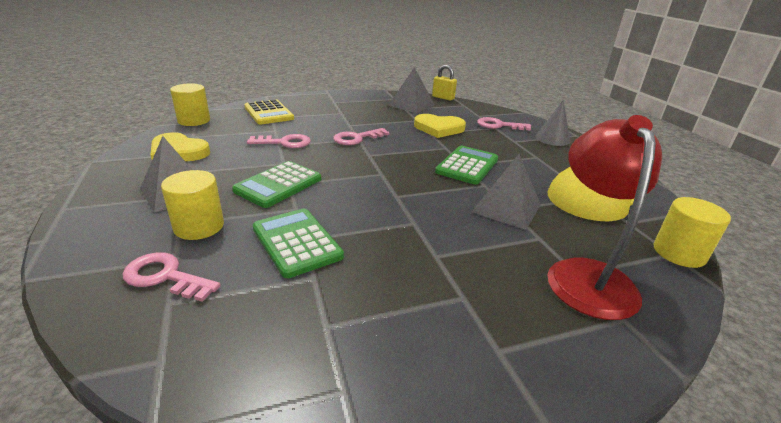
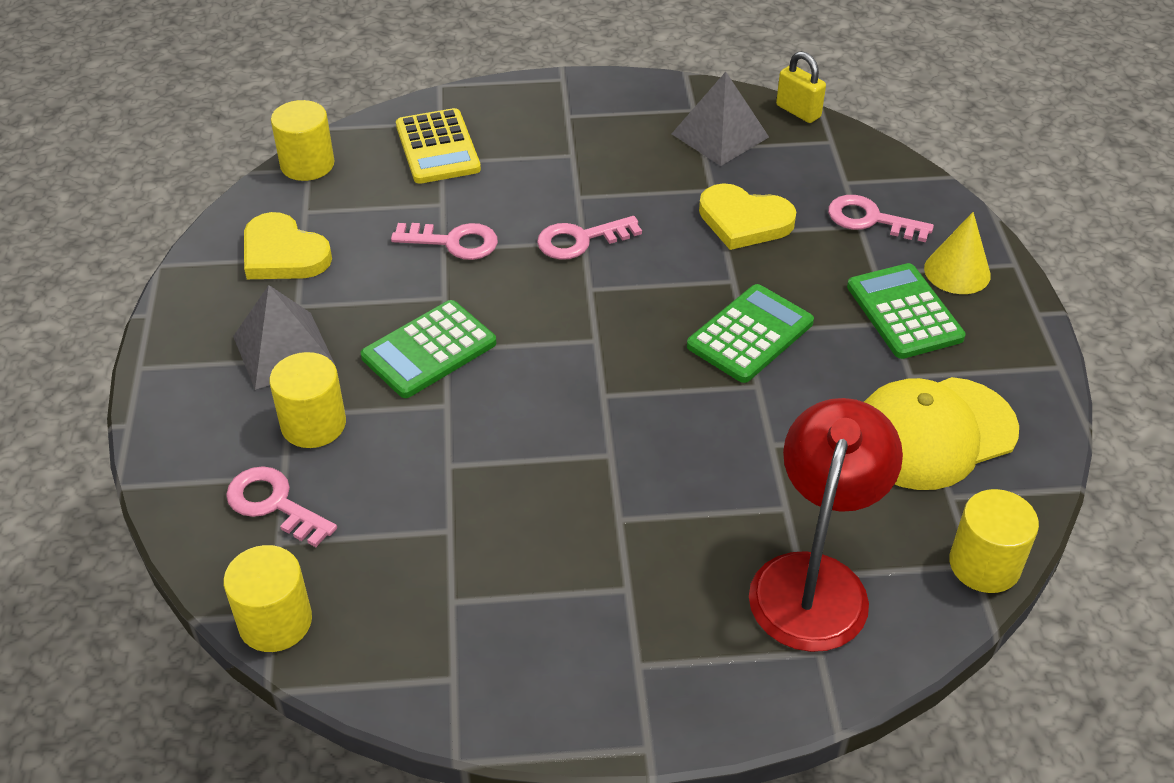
camera: 15 degrees right, 15 degrees up
green calculator [253,208,344,278] -> green calculator moved to [847,263,966,359]
grey pyramid [471,154,541,230] -> none
grey cone [535,101,570,146] -> yellow cone [924,212,991,294]
none -> yellow cylinder [223,545,312,652]

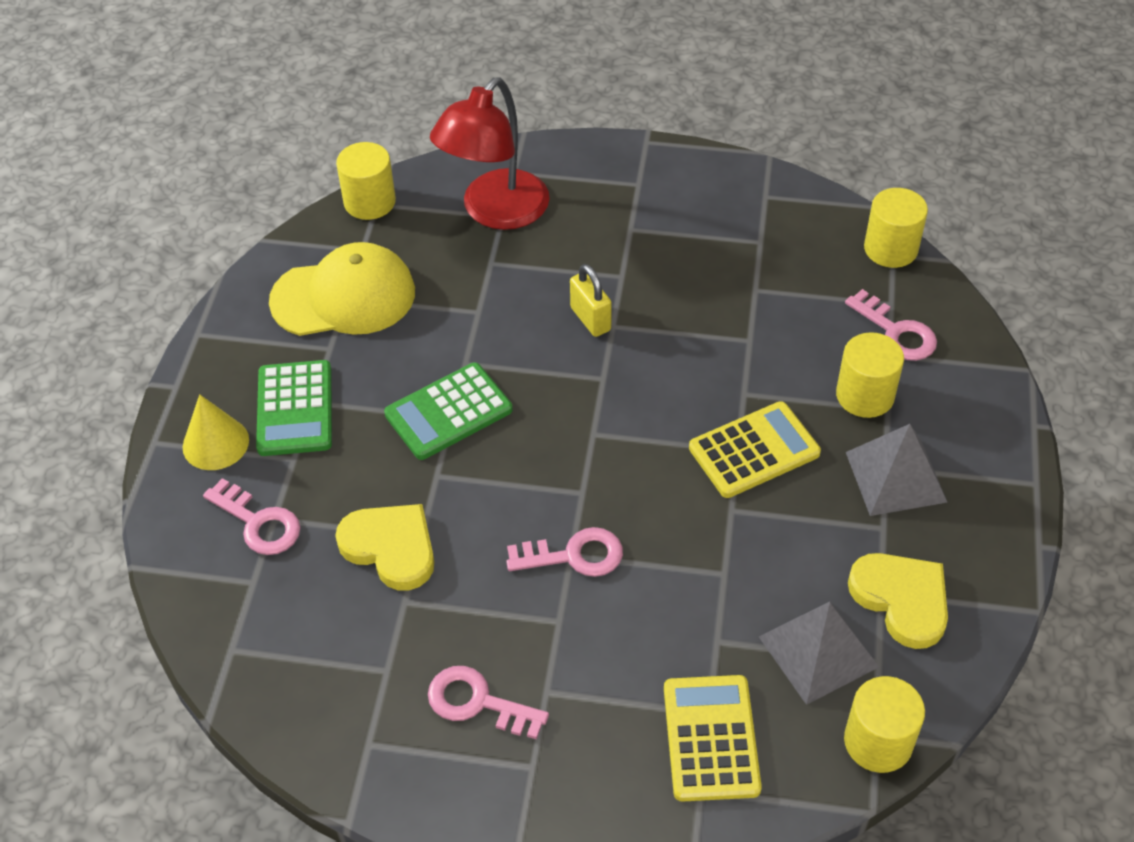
camera: 165 degrees left, 5 degrees up
green calculator [361,300,496,398] -> yellow calculator [689,401,821,498]
pink key [391,223,498,260] -> pink key moved to [428,666,549,740]
grey pyramid [672,72,769,166] -> grey pyramid moved to [759,602,879,705]
yellow padlock [776,51,826,123] -> yellow padlock moved to [570,264,612,337]

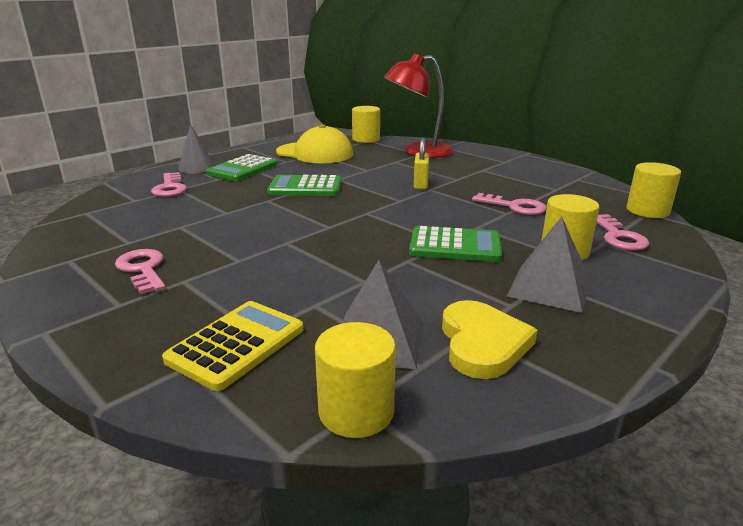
camera: 35 degrees right, 25 degrees down
yellow cone [183,394,249,470] -> grey cone [178,124,216,173]
yellow heart [335,504,434,590] -> none
pink key [506,527,623,577] -> pink key moved to [472,193,546,215]
yellow calculator [689,401,821,498] -> green calculator [409,226,502,262]

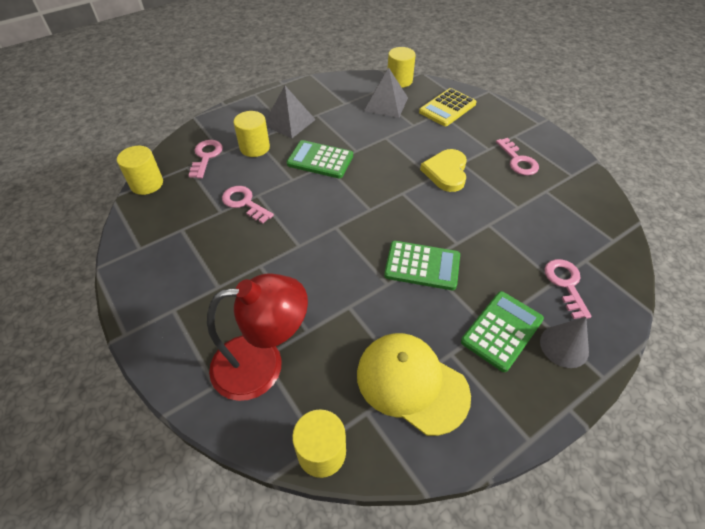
camera: 170 degrees left, 25 degrees up
yellow padlock [414,138,429,190] -> none
yellow heart [442,300,537,379] -> yellow heart moved to [420,149,467,192]

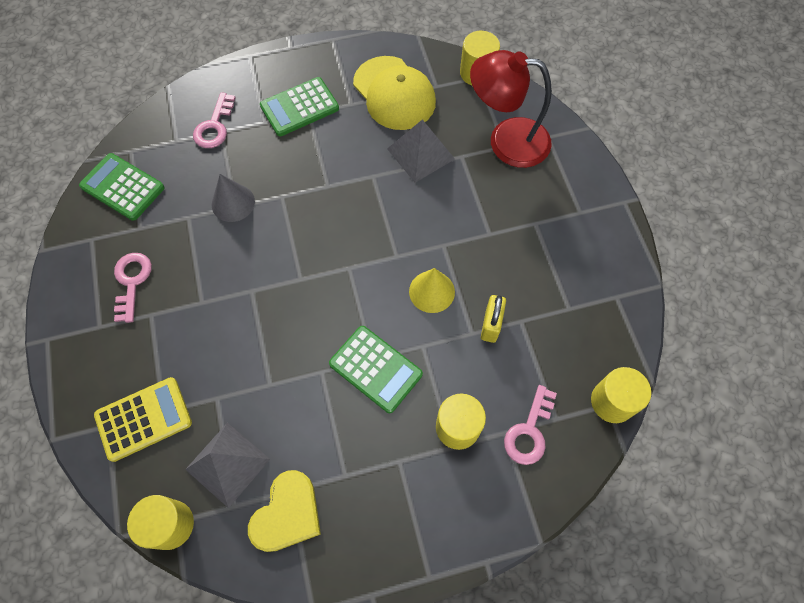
camera: 160 degrees left, 15 degrees up
pink key [222,186,274,224] -> yellow padlock [481,295,506,343]
grey pyramid [266,86,316,138] -> grey pyramid moved to [387,119,455,183]
green calculator [384,241,460,290] -> green calculator moved to [79,153,165,221]
yellow heart [420,149,467,192] -> yellow heart moved to [248,470,321,552]
grey cone [540,317,589,368] -> grey cone moved to [212,174,255,222]
none -> yellow cone [409,268,455,313]

